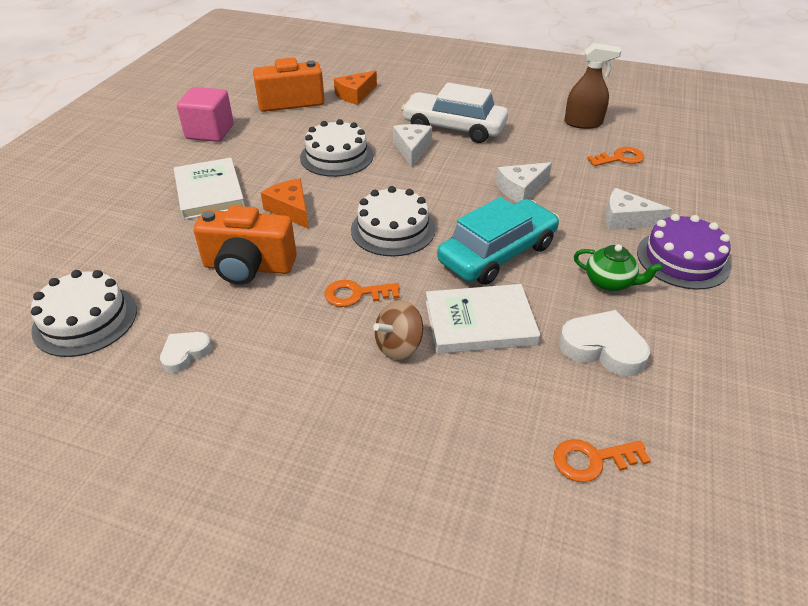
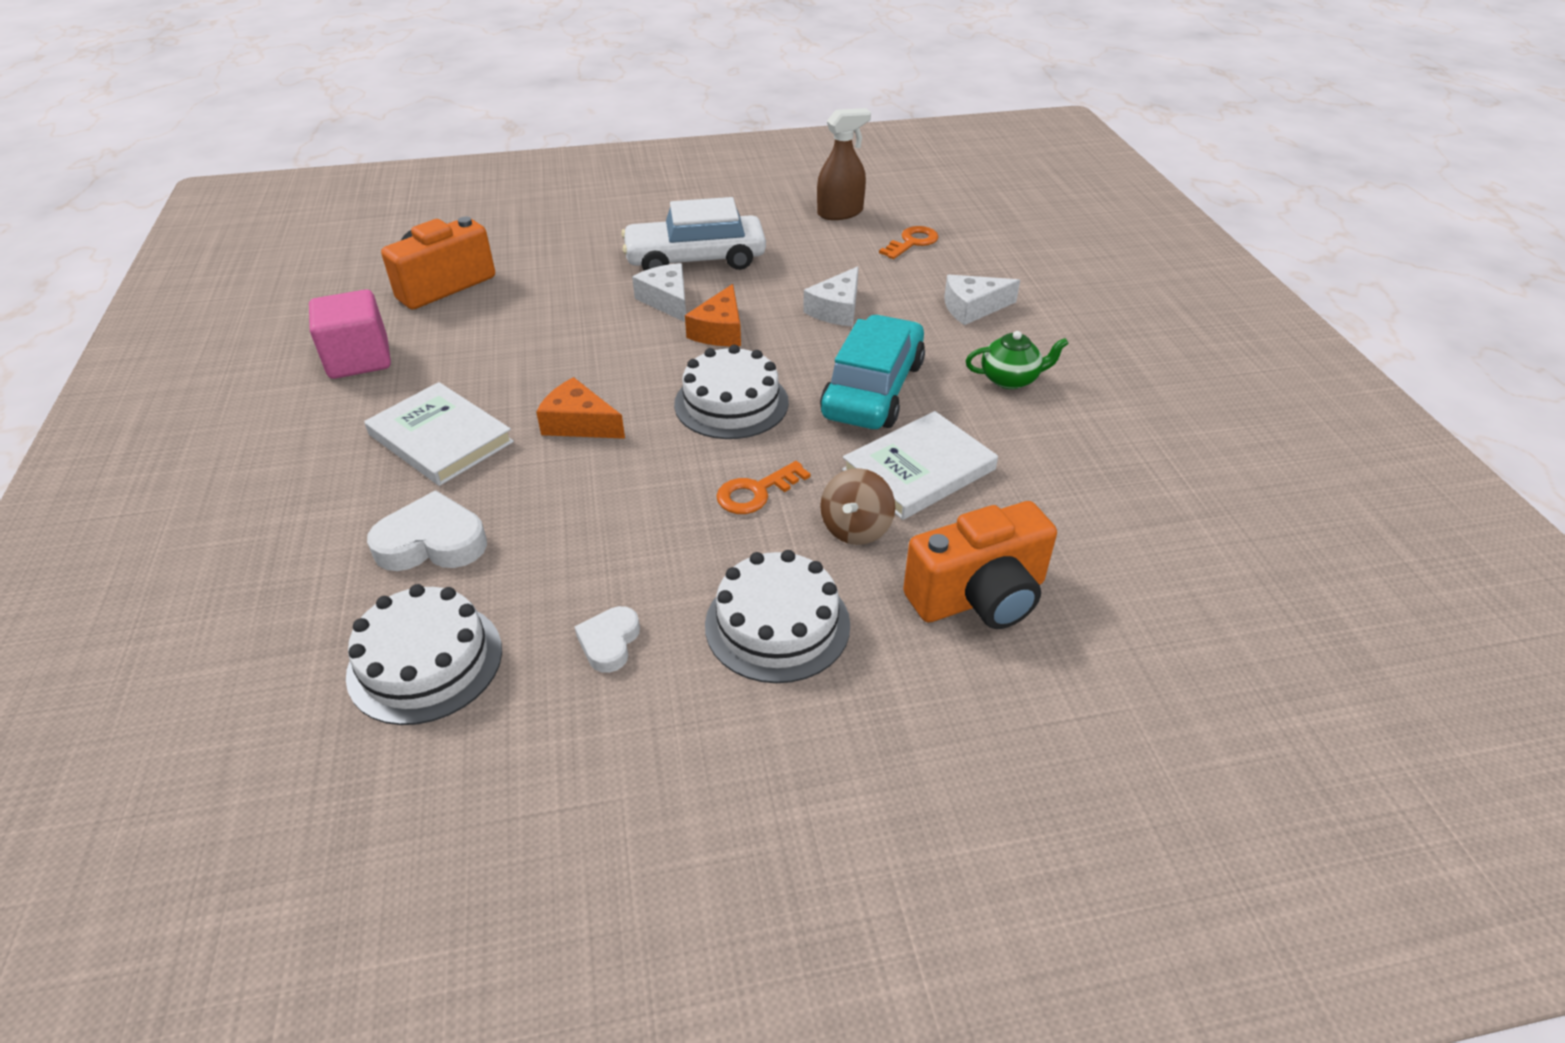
camera: 30 degrees left, 0 degrees up
orange camera [194,206,297,285] -> orange camera moved to [903,501,1057,629]
white cake [300,119,374,177] -> white cake moved to [705,550,850,683]
orange cheese [334,71,377,105] -> orange cheese moved to [685,284,741,346]
orange key [553,439,651,482] -> none
white heart [559,310,650,377] -> white heart moved to [367,490,487,571]
purple cake [637,214,731,290] -> none

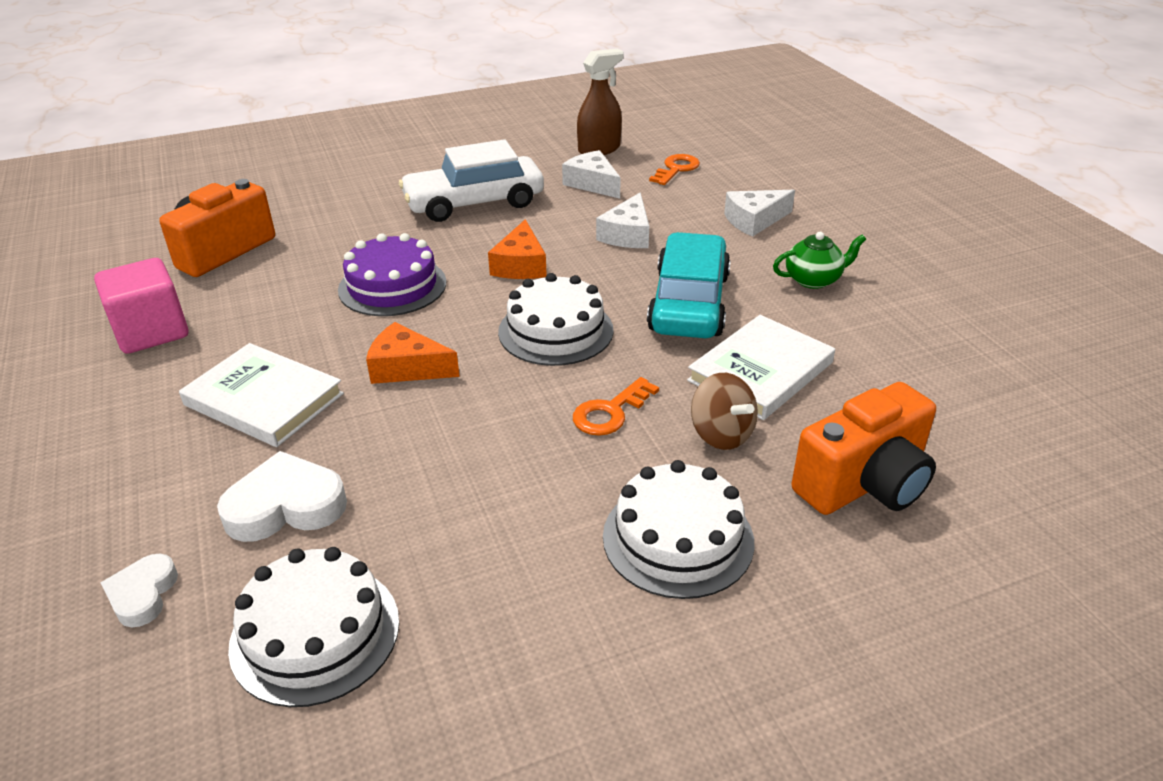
camera: 10 degrees left, 5 degrees down
white heart [574,606,640,673] -> white heart moved to [101,554,178,627]
white cheese [632,263,686,322] -> white cheese moved to [562,150,621,199]
brown spinning top [820,468,895,545] -> brown spinning top turned 45 degrees counterclockwise [691,373,758,450]
none -> purple cake [338,233,446,316]

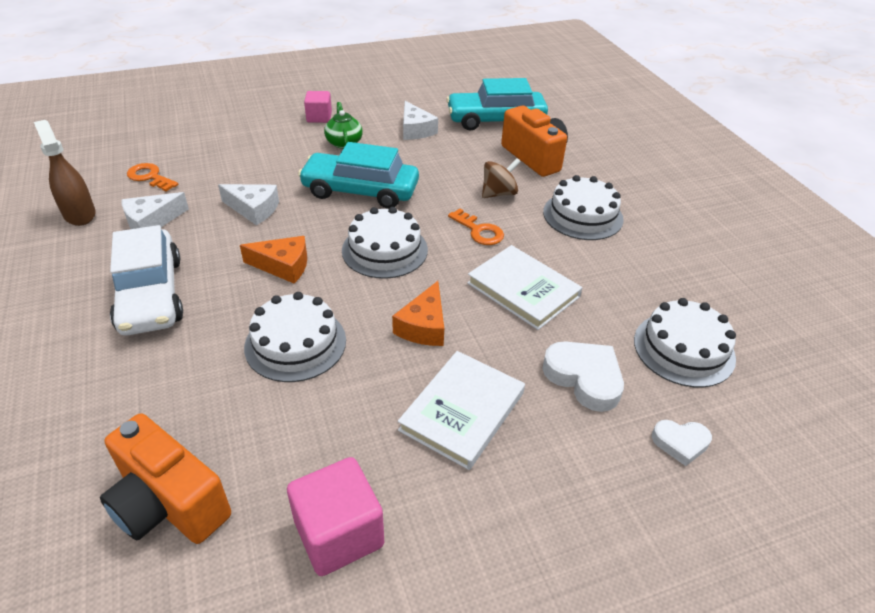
camera: 90 degrees left, 5 degrees up
white heart [217,451,347,542] -> white heart turned 150 degrees clockwise [542,341,624,412]
purple cake [338,233,446,316] -> white cake [244,292,346,382]
white book [687,315,835,420] -> white book moved to [467,245,582,330]
white cheese [724,190,795,237] -> white cheese moved to [403,101,438,140]
none -> pink cube [304,91,332,123]
none -> turquoise car [446,78,548,131]

